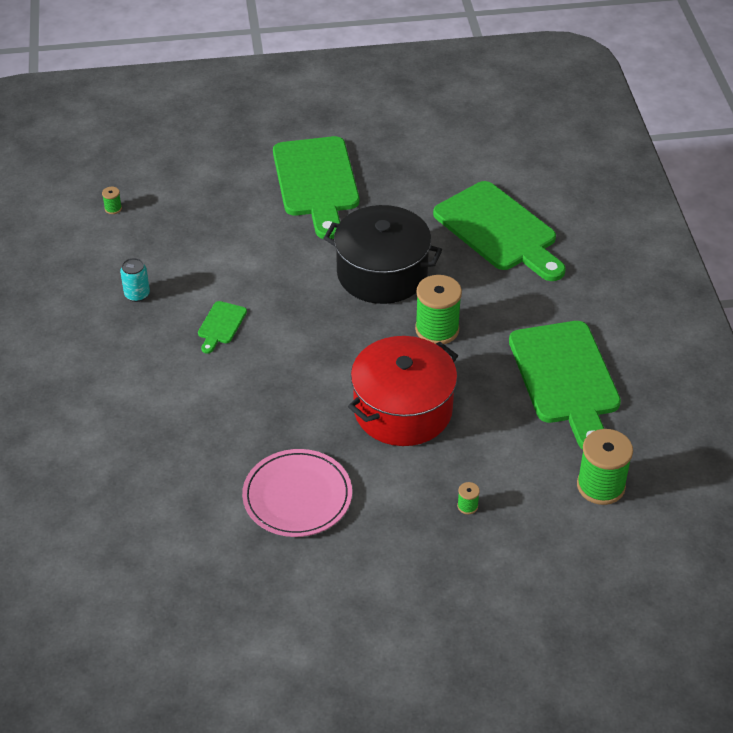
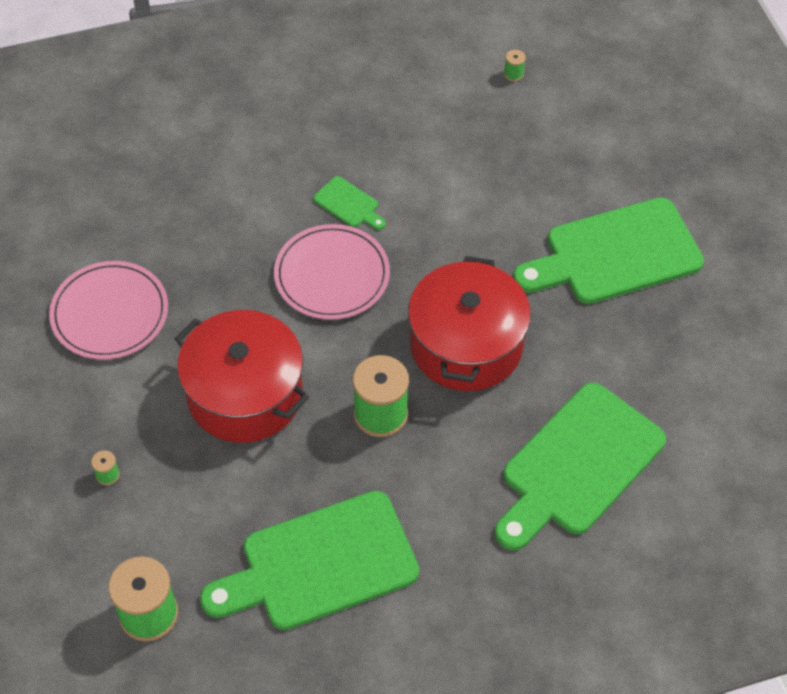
camera: 80 degrees right, 10 degrees up
turquoise can [120,258,150,302] -> none
green cutting board [198,301,247,354] -> green cutting board turned 150 degrees counterclockwise [313,176,386,230]
black pot [323,205,442,304] -> red pot [408,256,531,391]
none -> pink plate [274,224,390,320]

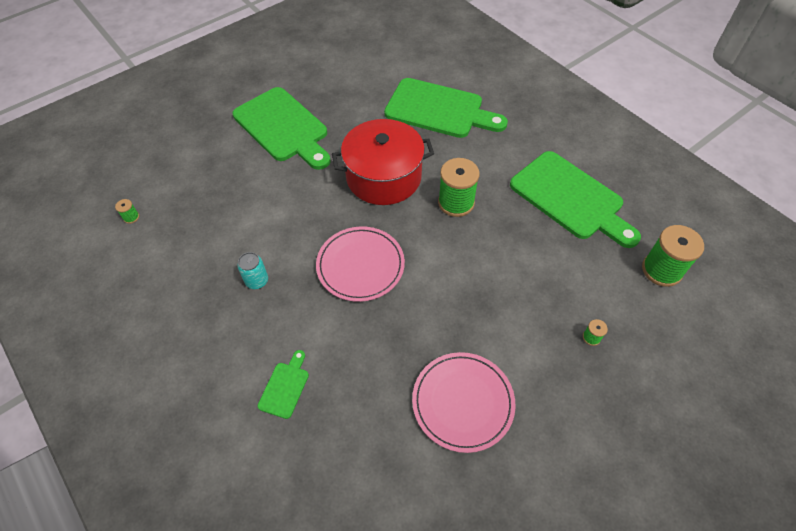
camera: 110 degrees left, 0 degrees up
red pot [175,310,309,443] -> none
green cutting board [313,176,386,230] -> green cutting board moved to [258,350,309,419]
none -> turquoise can [237,252,268,289]

